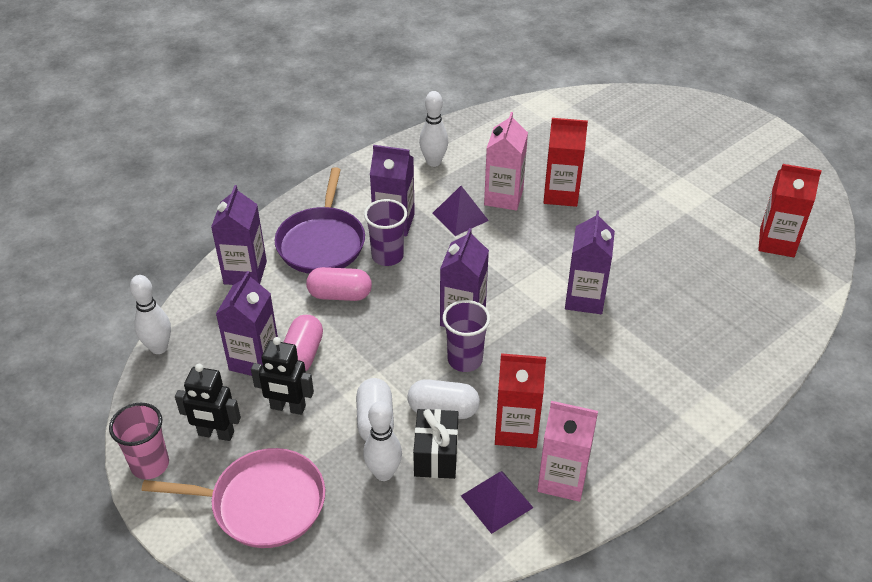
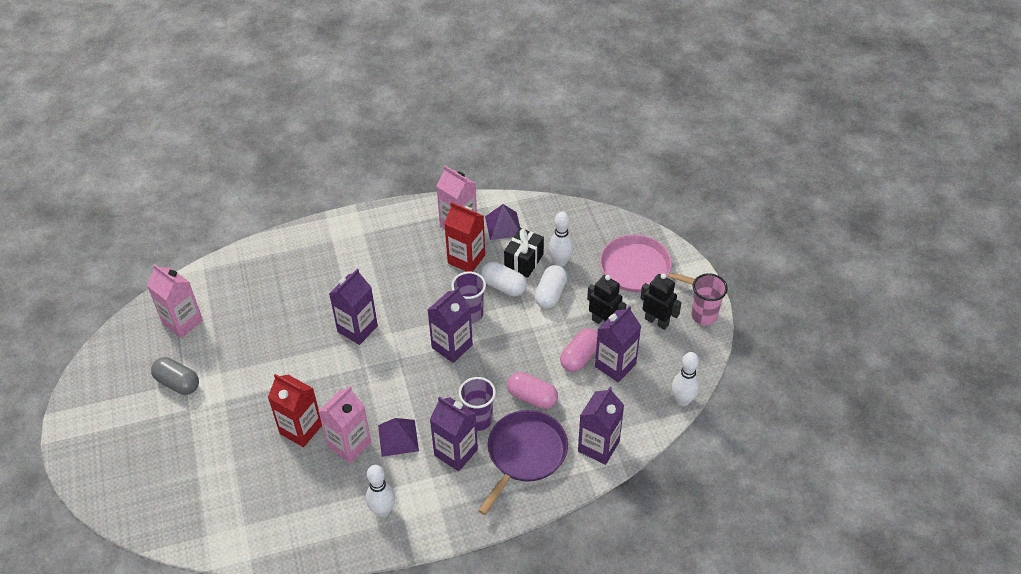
camera: 155 degrees left, 5 degrees up
red carton [758,164,822,257] -> pink carton [147,264,203,338]
none -> grey capsule [151,357,199,395]

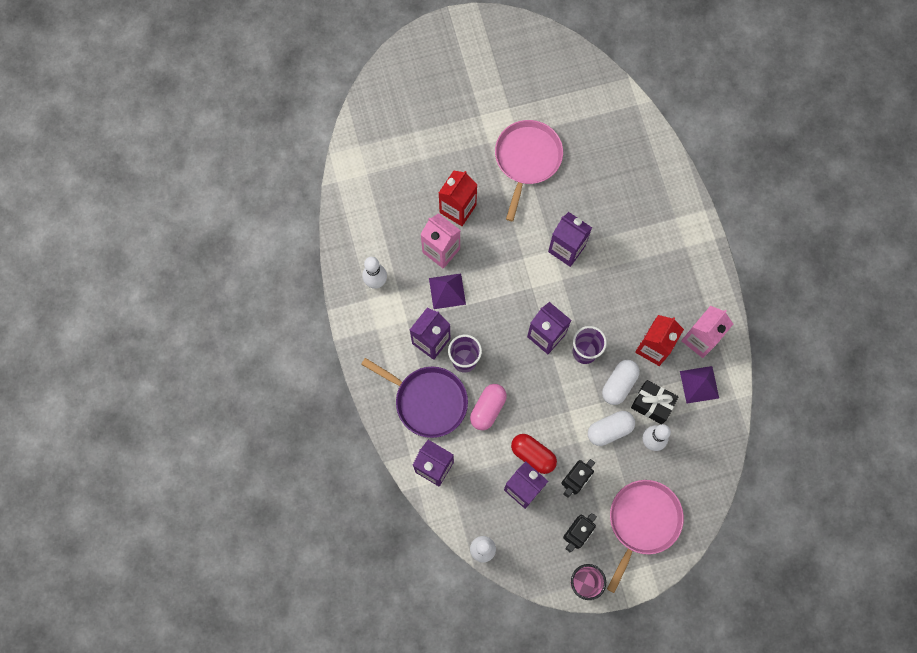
camera: 90 degrees right, 25 degrees up
pink carton [147,264,203,338] -> none
grey capsule [151,357,199,395] -> none
white capsule [535,265,567,309] -> white capsule turned 45 degrees counterclockwise [588,411,635,446]
pink capsule [560,328,598,372] -> red capsule [511,434,557,474]
none -> pink pan [495,120,563,221]

